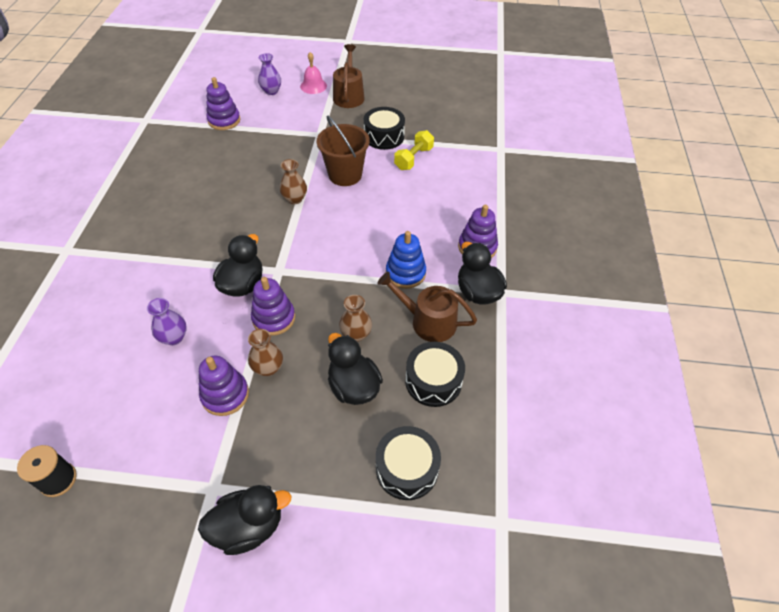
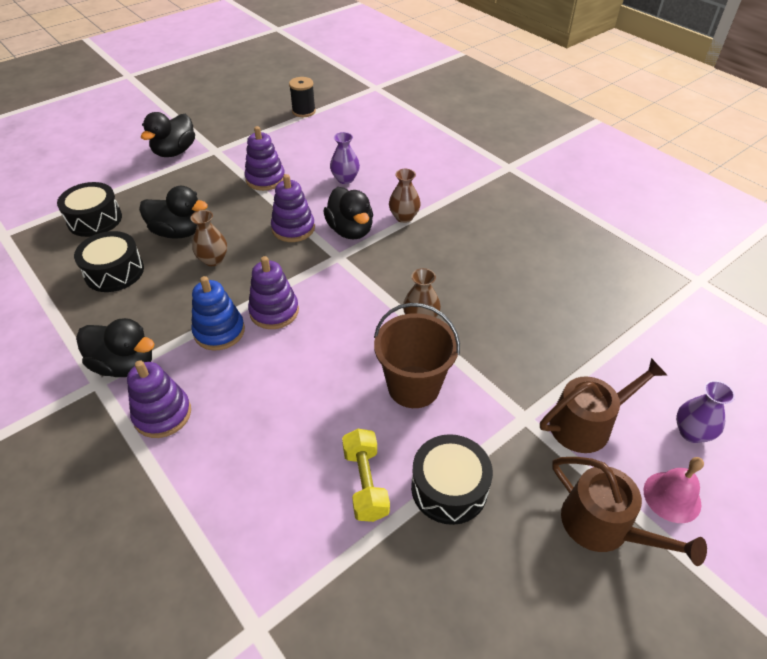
camera: 135 degrees right, 5 degrees down
purple stacking toy [206,77,240,130] -> purple stacking toy moved to [248,256,299,329]
brown vase [248,329,283,376] -> brown vase moved to [389,169,421,223]
brown watering can [377,272,477,342] -> brown watering can moved to [540,358,667,453]

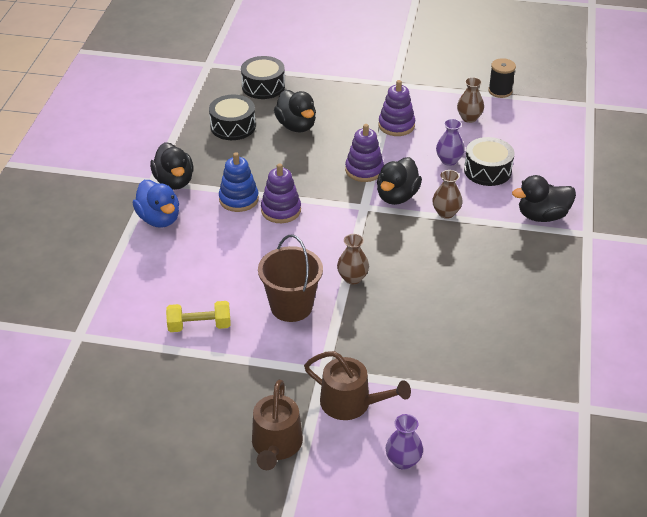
camera: 50 degrees right, 5 degrees down
purple stacking toy [127,360,191,438] -> blue duck [133,180,179,228]
black duck [141,112,195,157] -> black duck moved to [512,175,576,222]
brown vase [190,210,227,266] -> brown vase moved to [457,77,484,123]
yellow dumbbell [342,429,390,522] -> yellow dumbbell turned 45 degrees clockwise [166,301,231,332]
black drum [411,434,493,525] -> black drum moved to [464,137,515,186]
pink bell [643,457,704,523] -> none

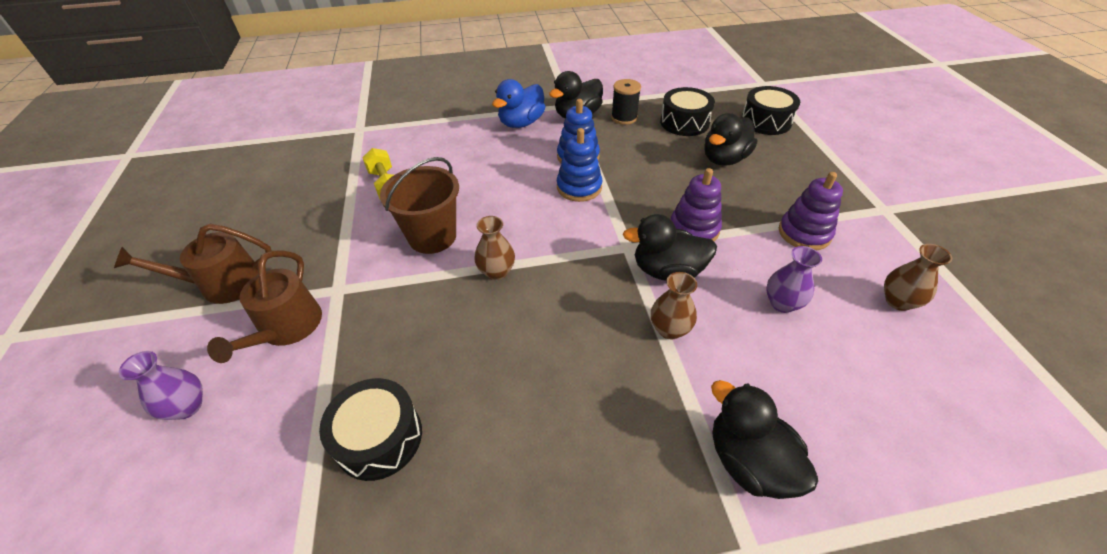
camera: 70 degrees right, 5 degrees up
purple stacking toy [261,163,301,223] -> blue stacking toy [557,128,602,202]
black drum [464,137,515,186] -> black drum moved to [319,378,422,481]
black spool [488,58,516,98] -> black spool moved to [611,79,641,125]

